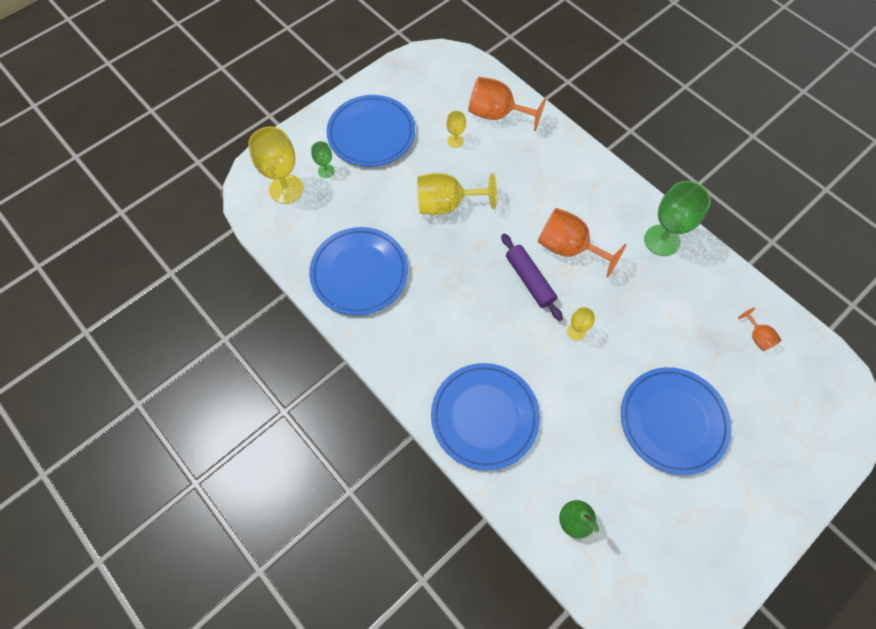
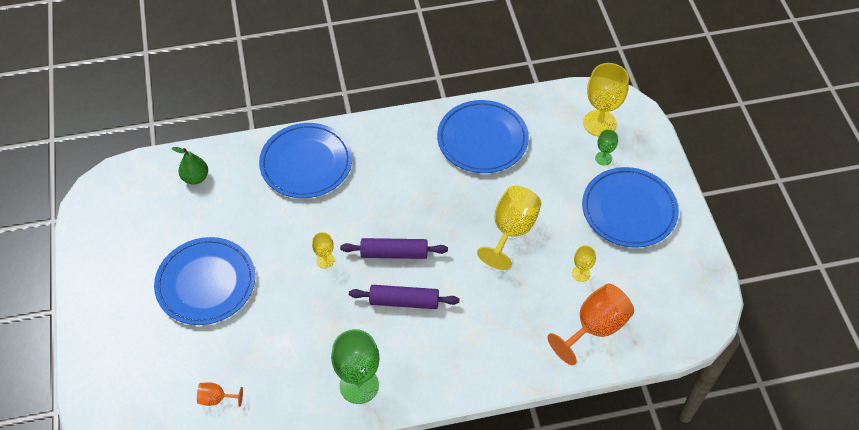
camera: 120 degrees right, 10 degrees down
orange goblet [538,208,626,277] -> purple rolling pin [349,285,459,309]

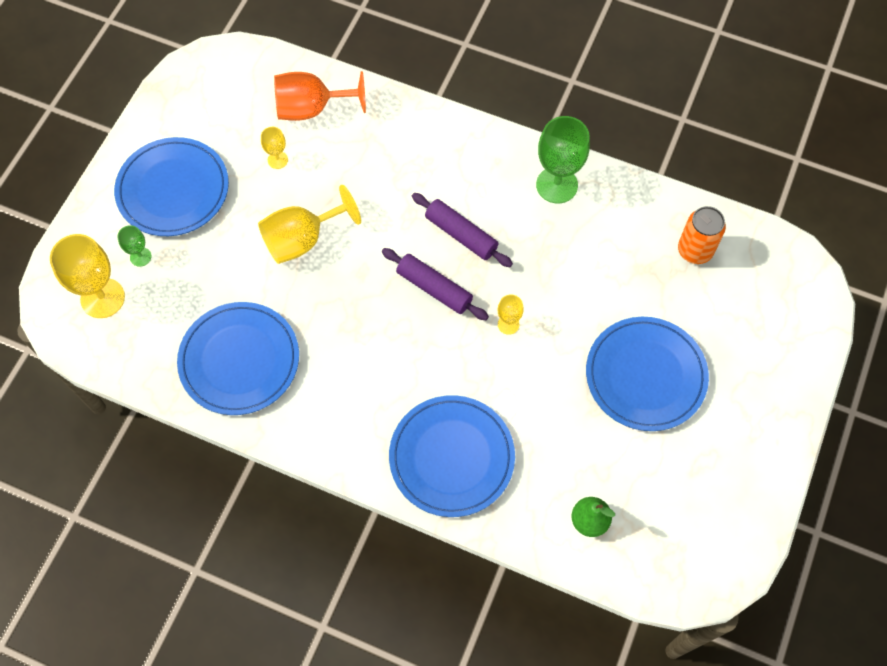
camera: 145 degrees left, 10 degrees up
orange goblet [197,382,243,407] -> orange can [678,206,726,264]

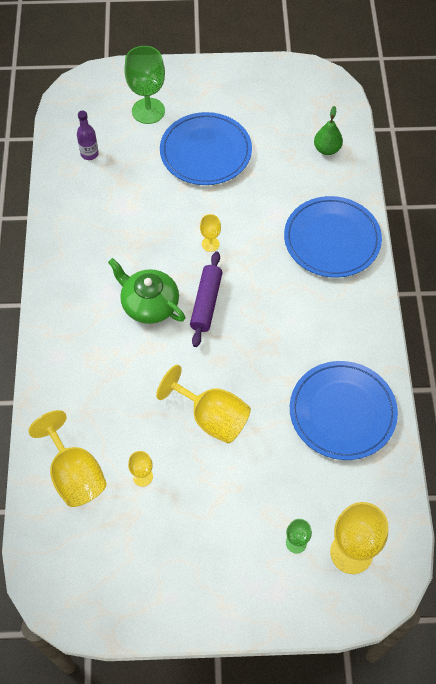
camera: 115 degrees left, 5 degrees down
blue plate [114,137,229,236] -> none
orange goblet [274,71,366,121] -> yellow goblet [28,410,107,507]
purple rolling pin [412,193,513,267] -> green teapot [108,258,185,324]
green goblet [536,116,590,203] -> green goblet moved to [124,46,165,124]
orange can [678,206,726,264] -> purple bottle [77,111,99,160]

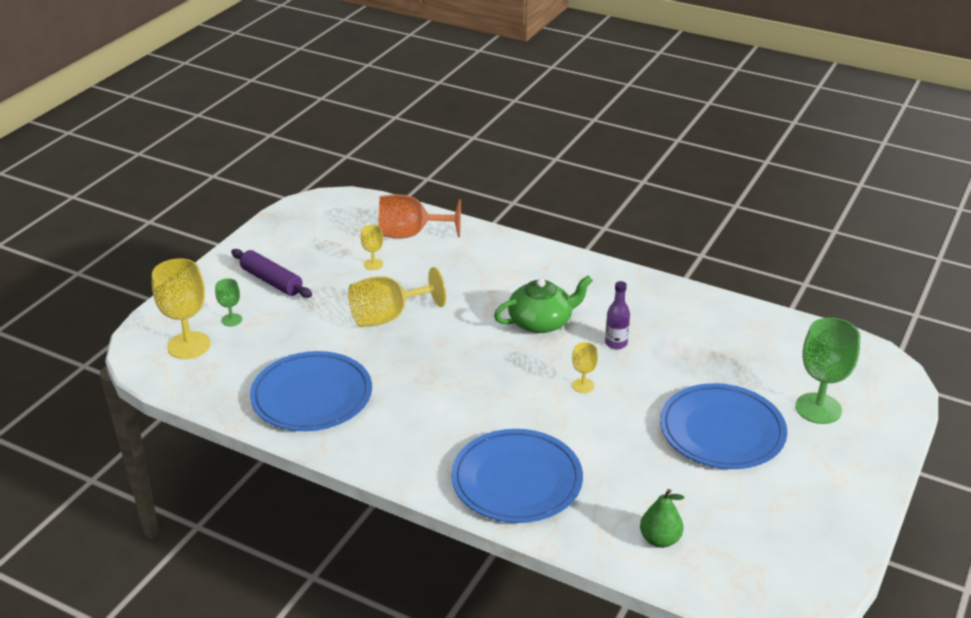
camera: 120 degrees right, 25 degrees down
yellow goblet [28,410,107,507] -> orange goblet [378,194,461,239]
purple bottle [77,111,99,160] -> purple bottle moved to [605,281,630,349]
purple rolling pin [190,252,222,347] -> purple rolling pin moved to [231,249,312,298]

